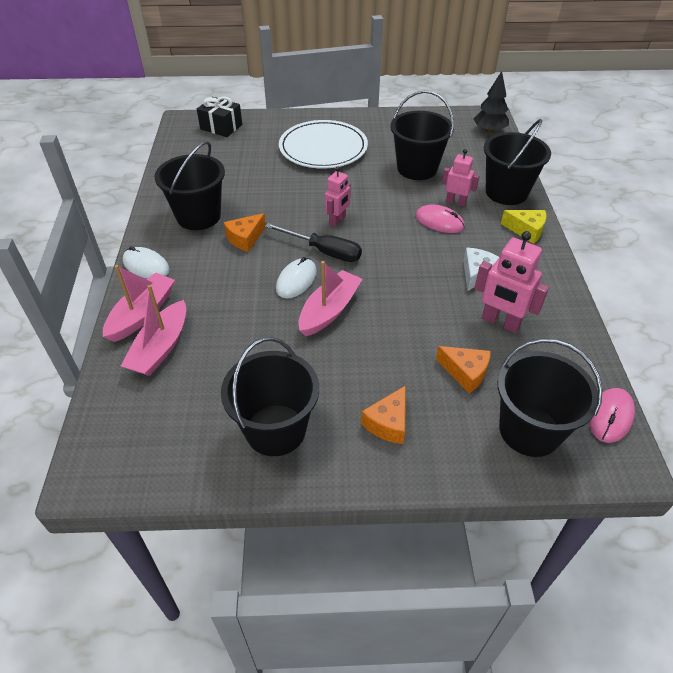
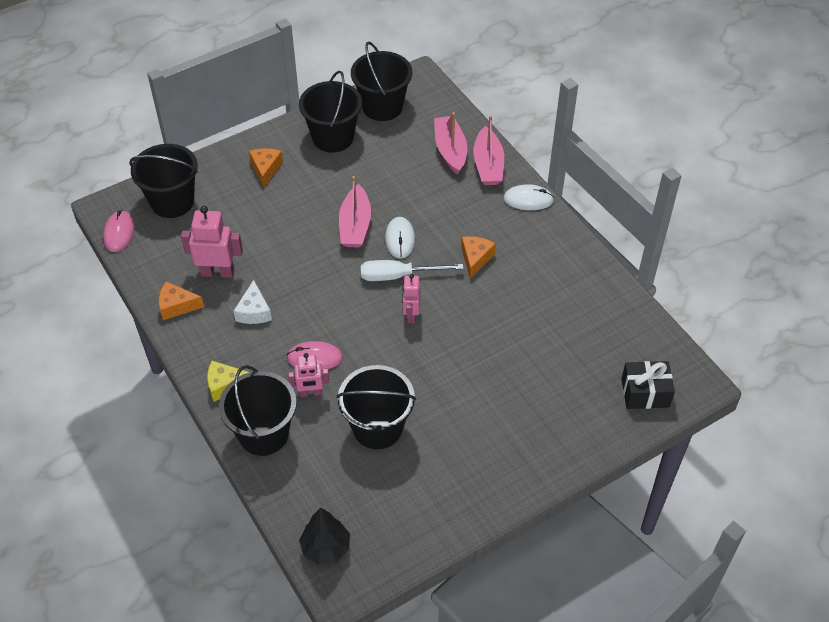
camera: 150 degrees right, 5 degrees up
black bucket [154,141,225,230] -> black bucket moved to [351,41,412,121]
black screwdriver [265,223,362,262] -> white screwdriver [361,260,464,281]
white plate [279,120,368,169] -> none
orange cheese [436,346,491,393] -> orange cheese moved to [159,281,204,320]

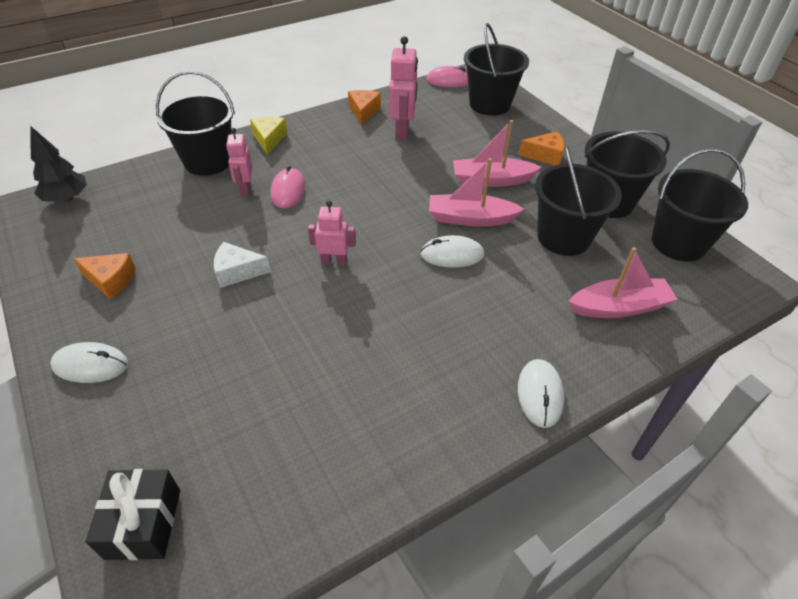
camera: 90 degrees right, 5 degrees down
white cheese [234,280,272,324] -> white cheese moved to [214,242,271,288]
black bucket [336,365,416,449] -> black bucket moved to [535,146,622,256]
white screwdriver [361,260,464,281] -> none
orange cheese [461,236,496,278] -> orange cheese moved to [74,253,136,300]
pink boat [473,116,504,185] -> pink boat moved to [453,120,542,187]
none -> white mouse [50,342,128,383]

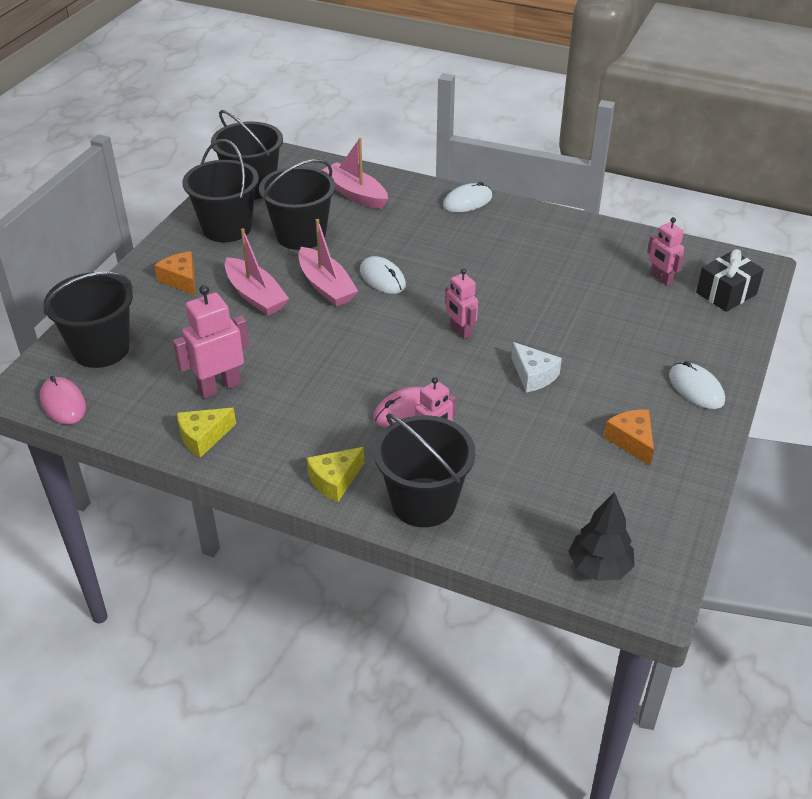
camera: 125 degrees left, 5 degrees down
orange cheese [348,90,381,125] -> yellow cheese [177,408,236,458]
none -> pink robot [647,217,684,286]

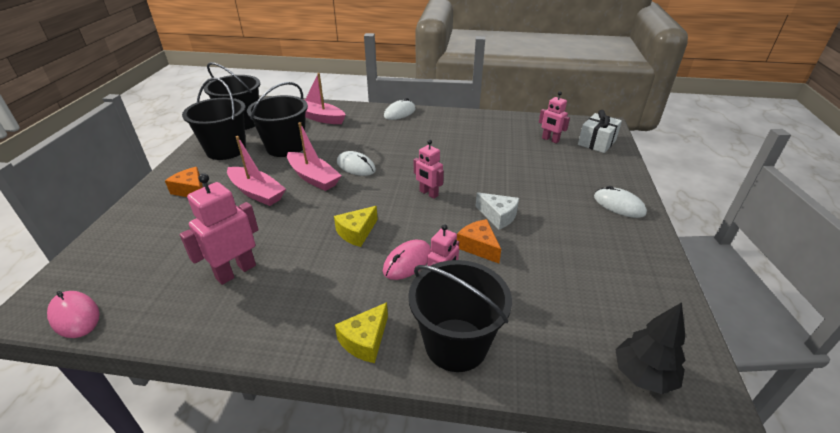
camera: 15 degrees left, 5 degrees down
black bucket [44,271,133,368] -> none
yellow cheese [177,408,236,458] -> yellow cheese moved to [334,206,378,247]
orange cheese [604,409,654,466] -> orange cheese moved to [457,219,501,263]
black gift [696,249,764,312] -> white gift [578,110,622,153]

